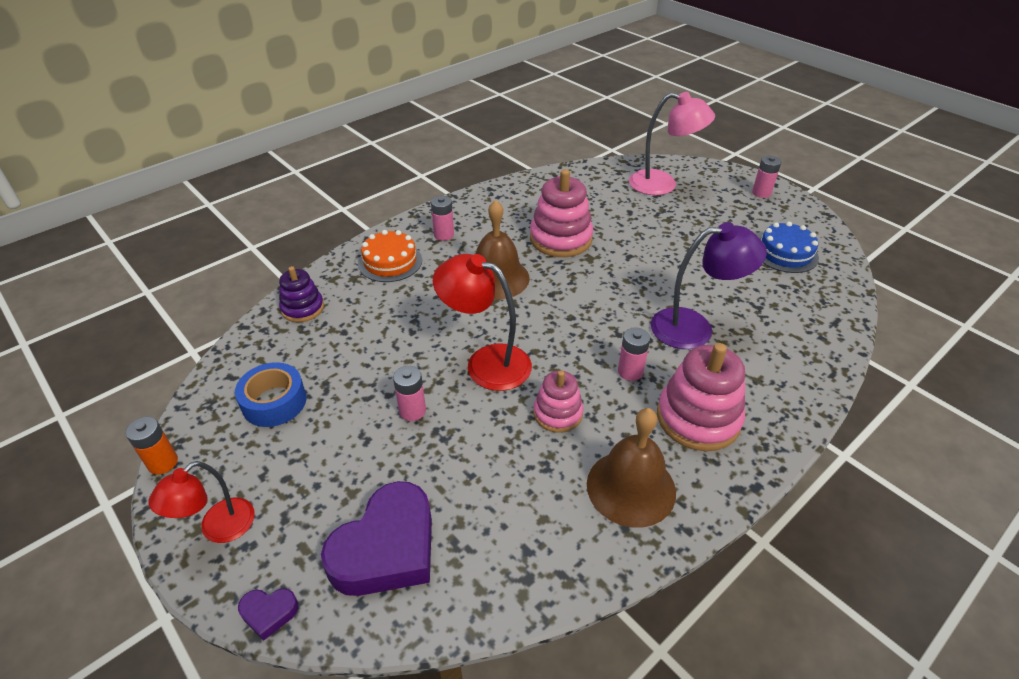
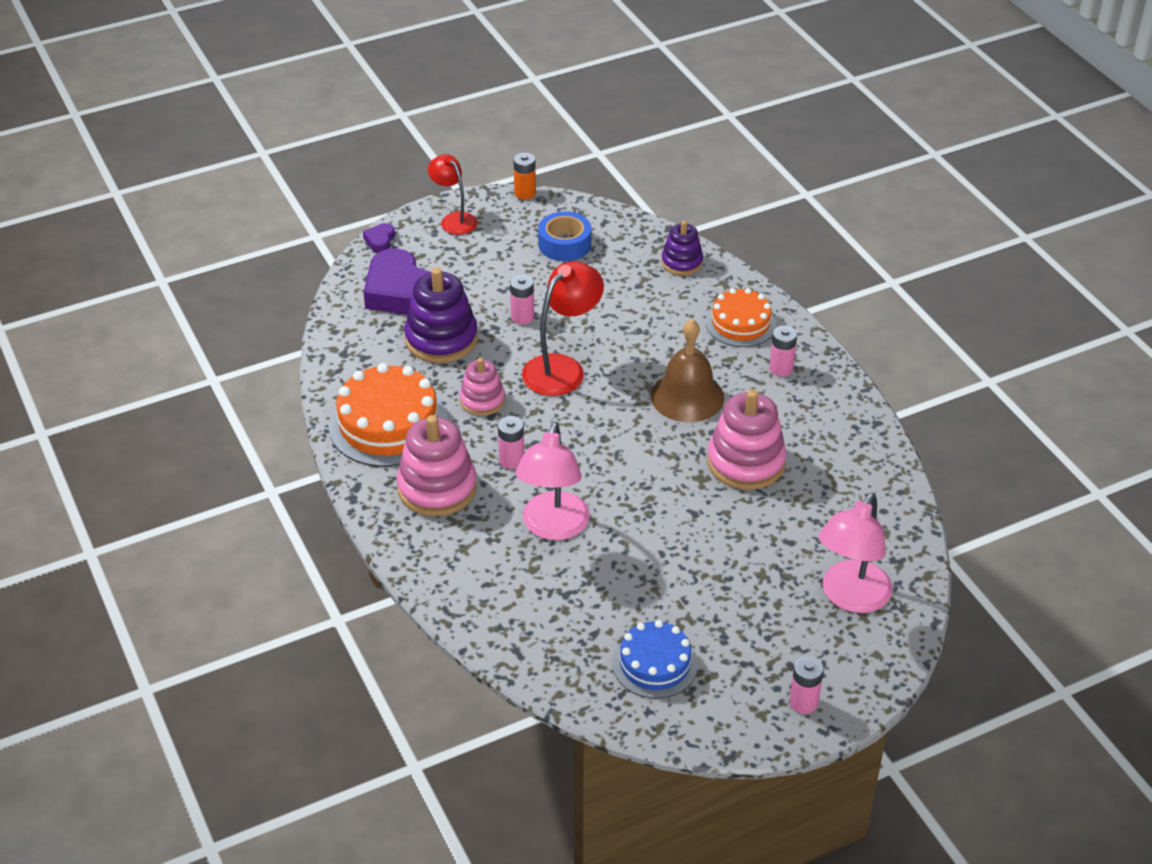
camera: 105 degrees right, 0 degrees up
brown bell [587,408,676,528] -> orange cake [329,363,448,467]
purple lamp [651,222,767,349] -> pink lamp [515,422,590,540]
none -> purple stacking toy [404,268,478,363]

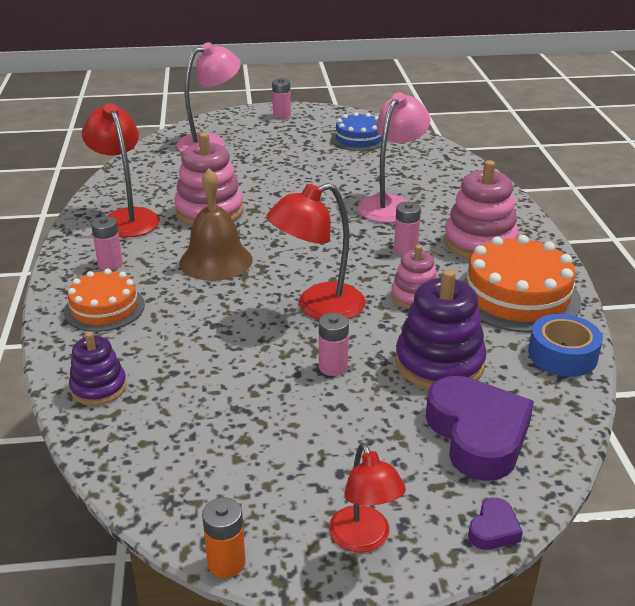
camera: 160 degrees left, 10 degrees down
blue tape [538,212,591,261] -> blue tape moved to [528,314,603,377]
none -> red lamp [82,103,160,237]

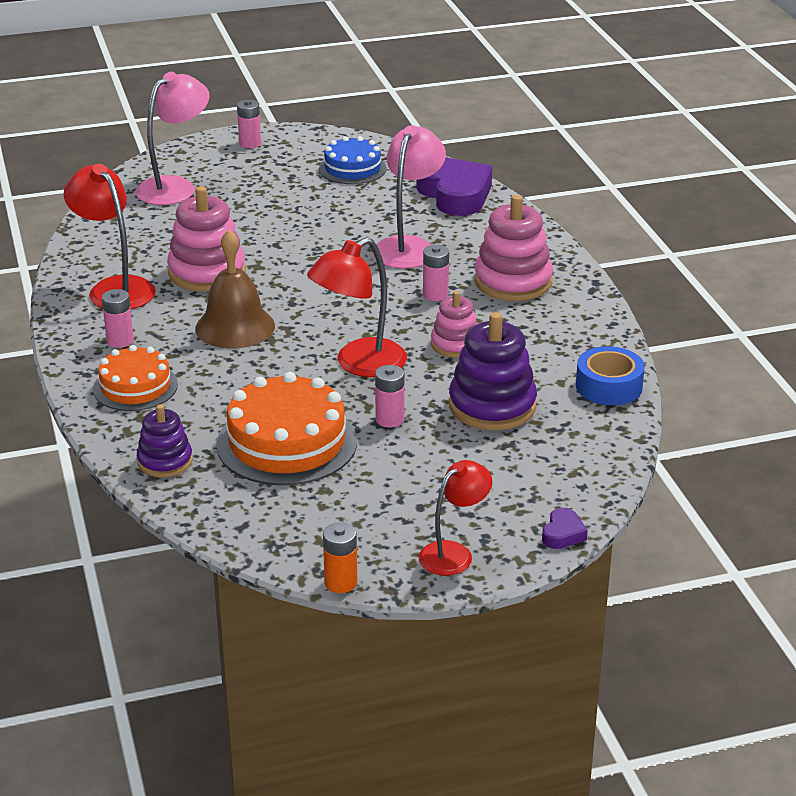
camera: 10 degrees left, 0 degrees up
red lamp [329,442,406,553] -> red lamp turned 105 degrees counterclockwise [418,460,492,576]
purple heart [426,376,534,481] -> purple heart moved to [416,157,492,216]
orange cake [458,235,582,333] -> orange cake moved to [216,372,357,485]

